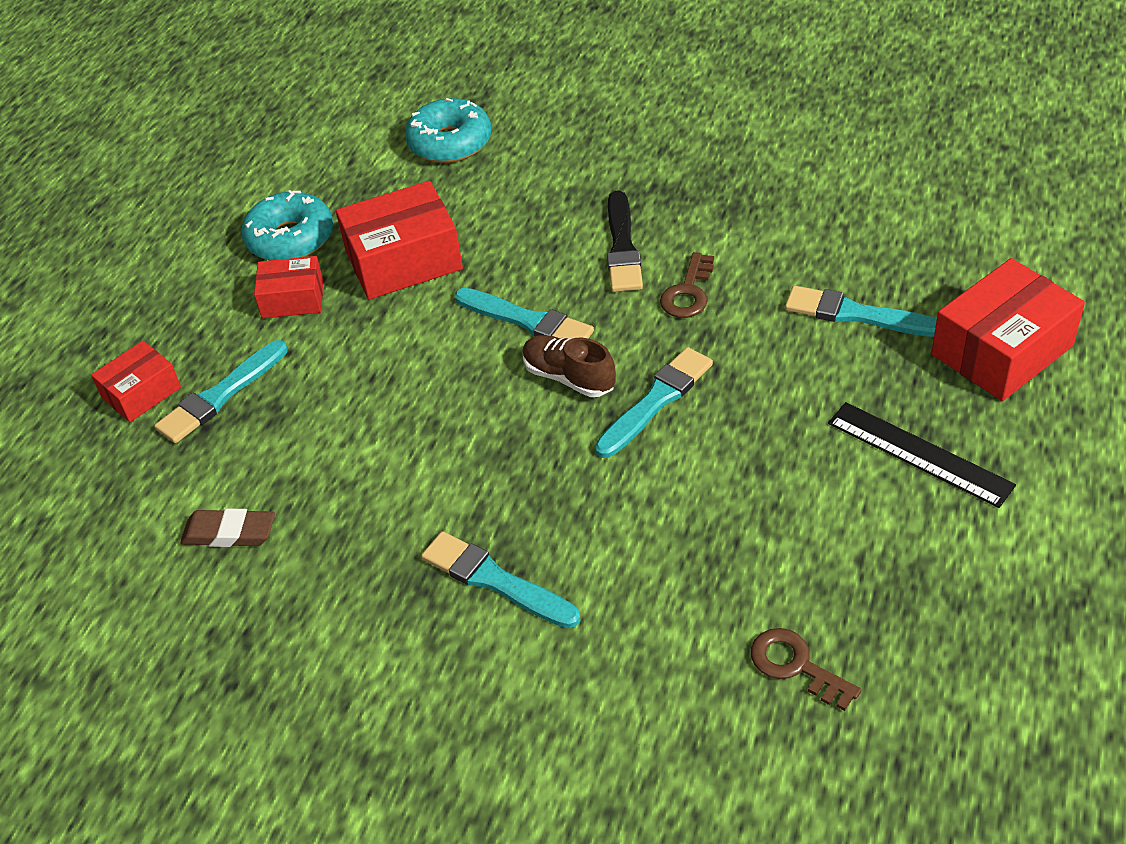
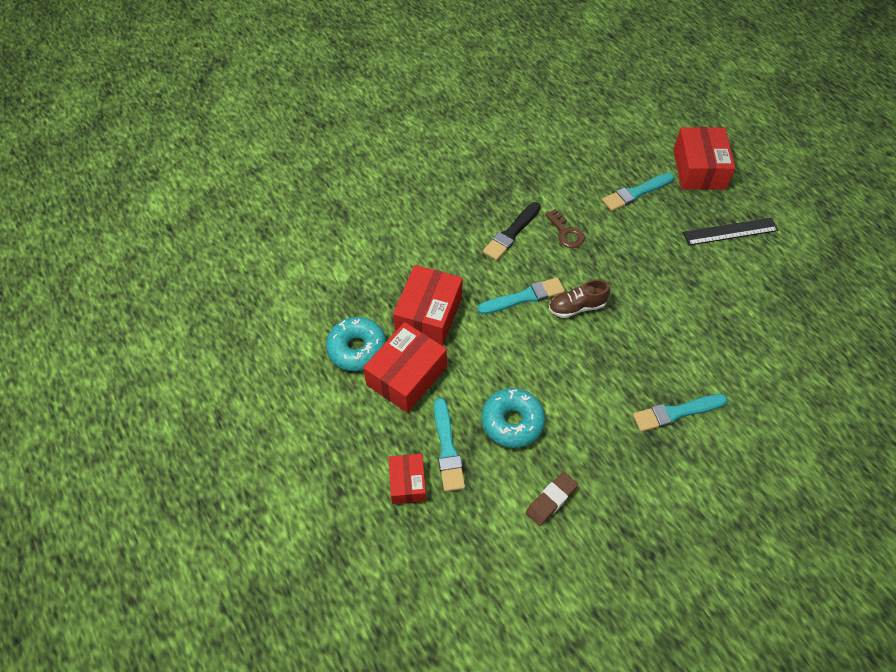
camera: 55 degrees left, 10 degrees up
red box [254,256,323,319] -> red box [363,322,447,413], size x1.70
turquoise donut [405,98,491,163] -> turquoise donut moved to [482,388,545,448]
turquoise brush [595,347,713,458] -> none
black brush [607,190,643,292] -> black brush turned 90 degrees clockwise [483,202,541,260]
brown key [751,628,861,711] -> none

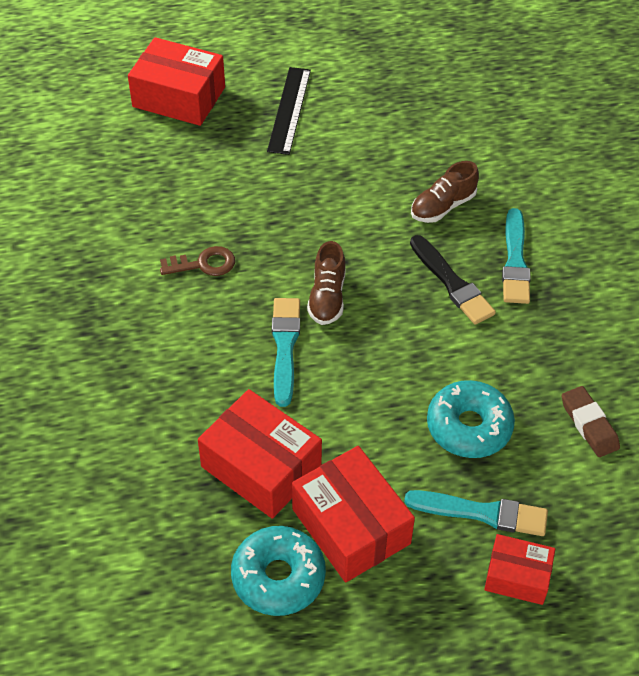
camera: 70 degrees left, 5 degrees down
black brush [483,202,541,260] -> black brush moved to [410,235,496,325]
turquoise brush [602,173,674,211] -> none
none -> brown shoe [411,161,479,223]

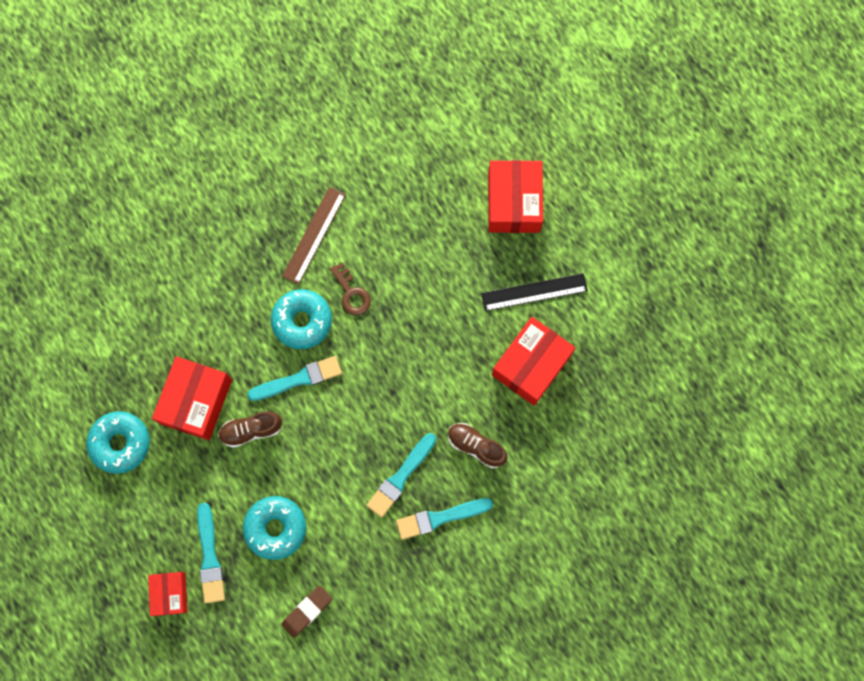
camera: 70 degrees right, 25 degrees up
red box [292,446,415,582] -> red box moved to [492,317,575,406]
brown shoe [307,241,346,325] -> brown shoe moved to [218,411,282,448]
black brush [410,235,496,325] -> turquoise brush [366,433,436,518]
none -> turquoise donut [271,289,332,349]
none -> brown ruler [282,187,346,284]

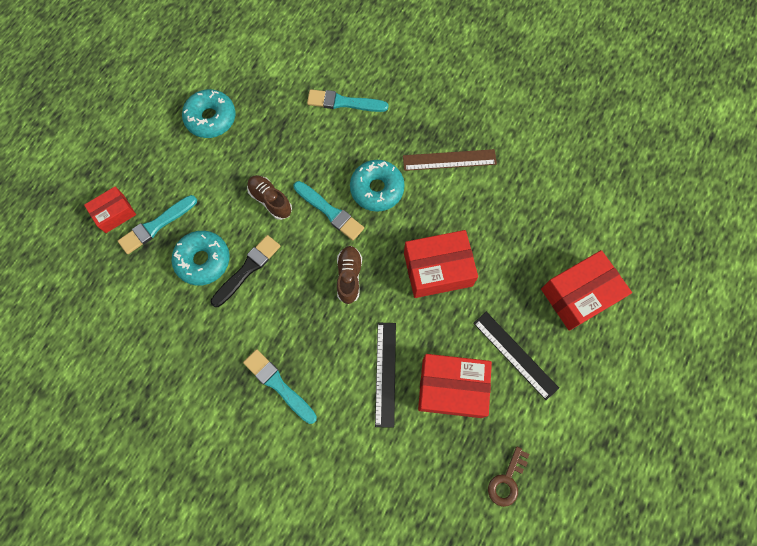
camera: 60 degrees right, 5 degrees down
red box [152,357,232,440] -> red box moved to [404,230,478,298]
brown eraser [281,586,332,638] -> none
brown key [330,262,371,315] -> brown key moved to [488,446,529,507]
turquoise brush [366,433,436,518] -> turquoise brush moved to [307,89,388,112]
brown shoe [448,423,507,468] -> brown shoe moved to [337,246,362,304]
none -> black brush [211,235,280,307]
none -> black ruler [375,323,396,428]

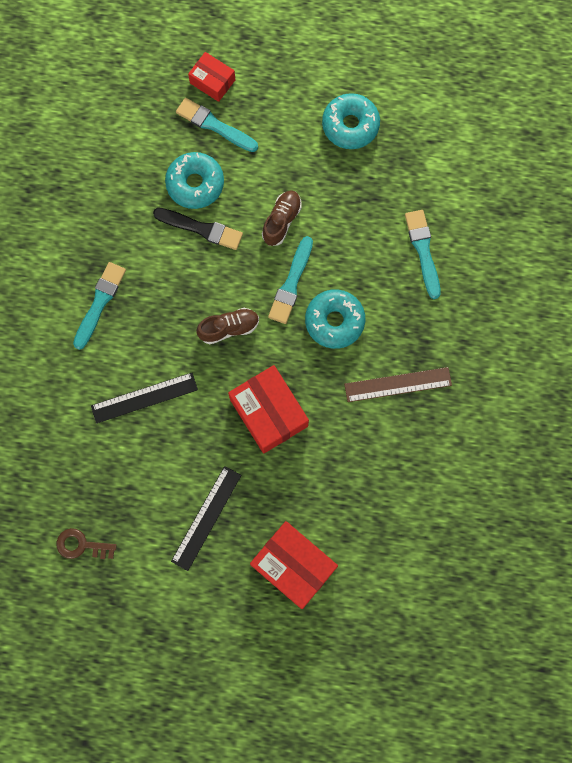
camera: 70 degrees right, 5 degrees up
brown ruler [403,149,497,171] -> brown ruler turned 75 degrees counterclockwise [344,367,452,402]
red box [418,354,492,418] -> none

